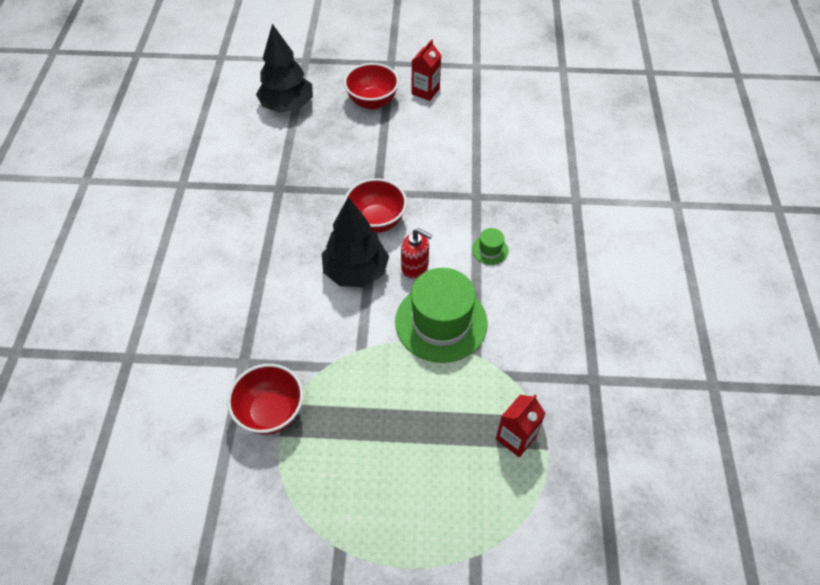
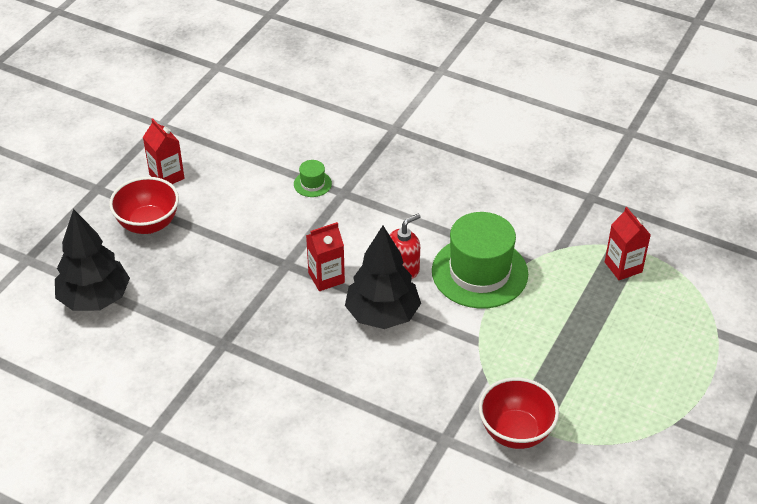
camera: 65 degrees left, 10 degrees down
red bowl [344,178,407,233] -> red carton [306,222,345,291]
green hat [472,228,508,265] -> green hat moved to [294,160,332,197]

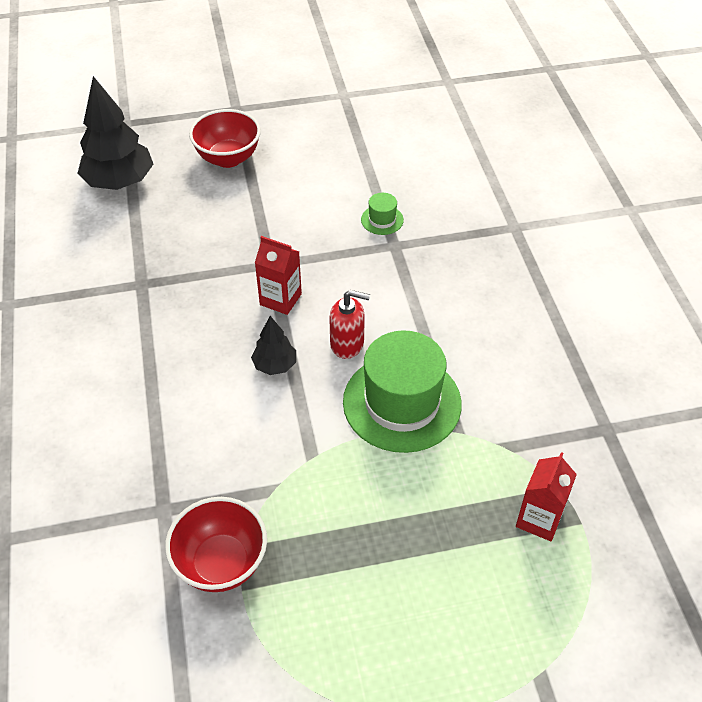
camera: 50 degrees right, 5 degrees up
red carton [143,118,184,184] -> none
black tree [345,226,421,329] -> black tree [251,316,296,375], size x0.52

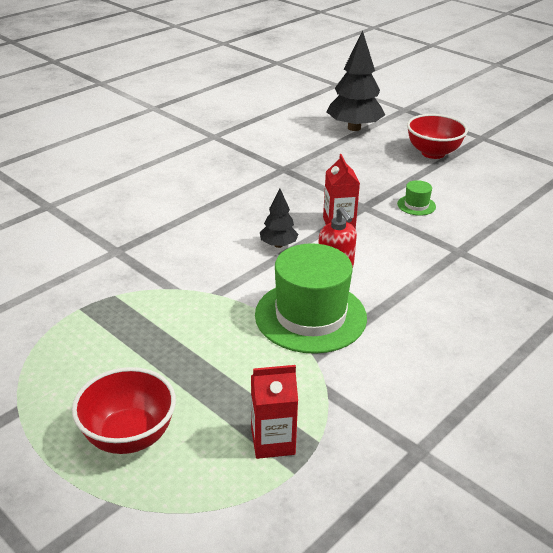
camera: 55 degrees right, 15 degrees down
red bowl [165,497,267,592] -> red bowl moved to [72,367,176,454]
green hat [361,193,404,235] -> green hat moved to [397,180,436,216]

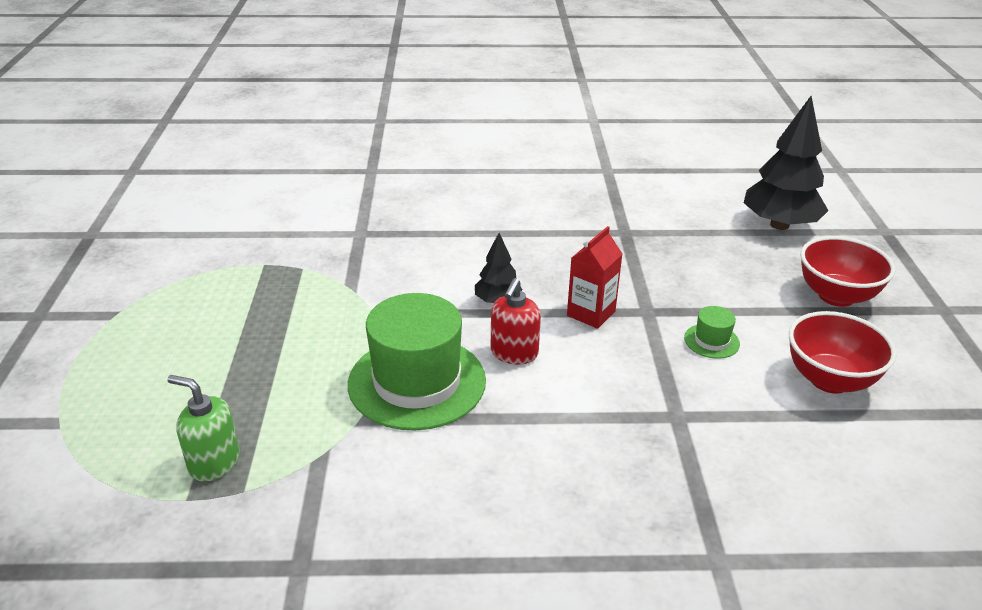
camera: 45 degrees right, 0 degrees up
red bowl [72,367,176,454] -> red bowl moved to [789,311,896,394]
red carton [251,365,298,459] -> green soap dispenser [167,375,240,482]

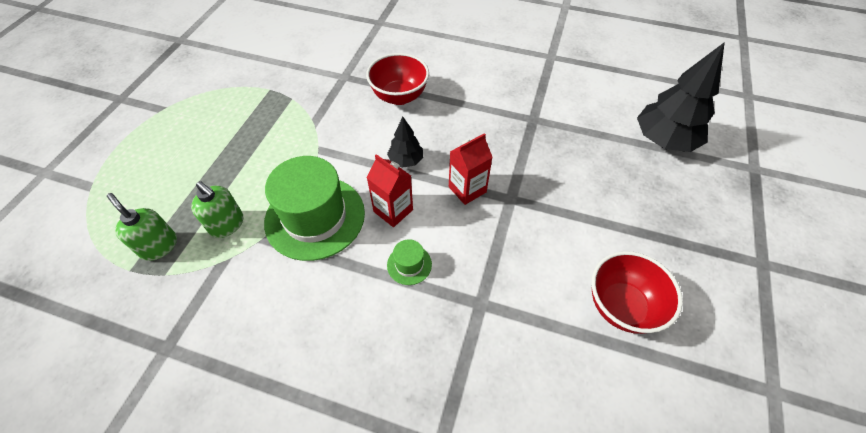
camera: 20 degrees right, 20 degrees up
red soap dispenser [491,278,541,365] -> red carton [367,154,413,227]
green hat [684,306,740,359] -> green hat moved to [387,239,432,285]
red bowl [800,236,895,307] -> red bowl moved to [366,53,429,105]
none -> green soap dispenser [191,181,243,238]

